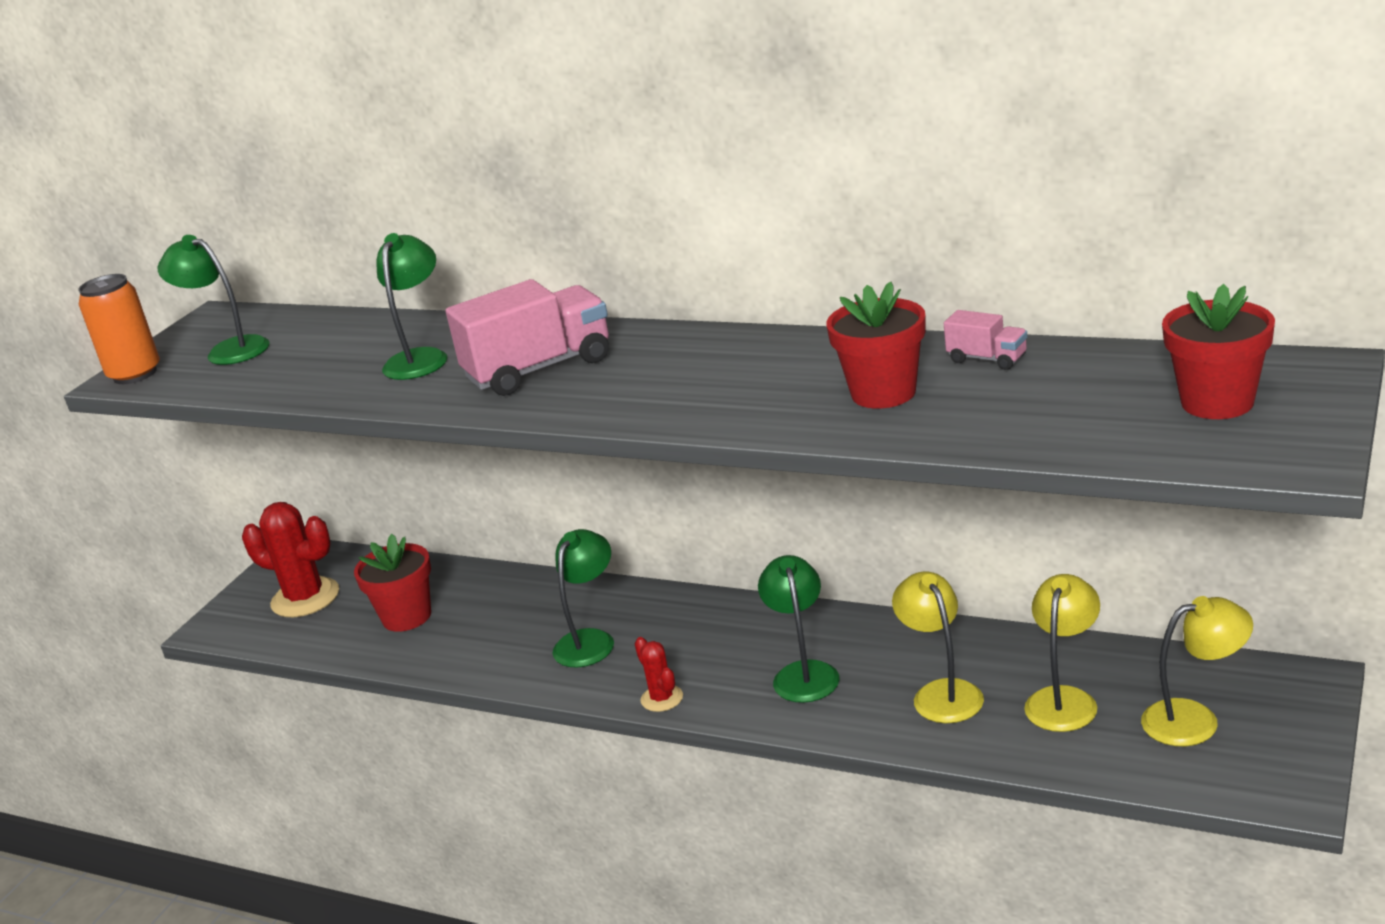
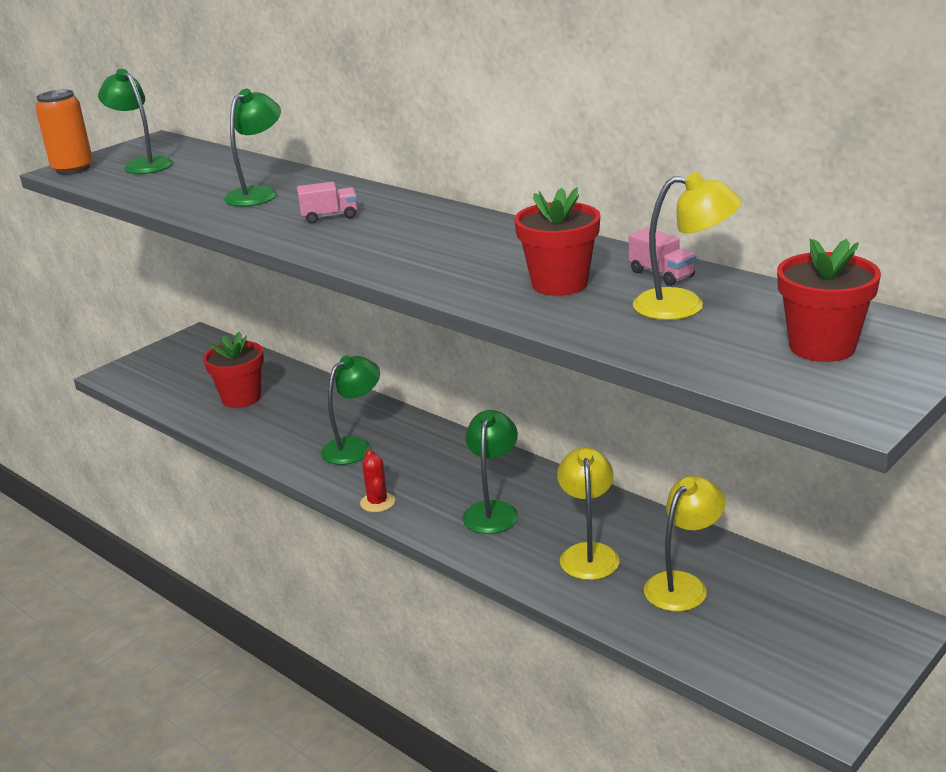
camera: 15 degrees right, 0 degrees up
red cactus [242,502,339,617] -> none
pink truck [446,279,609,396] -> pink truck [297,182,358,223], size x0.48
yellow lamp [1141,596,1253,746] -> yellow lamp moved to [633,172,742,320]

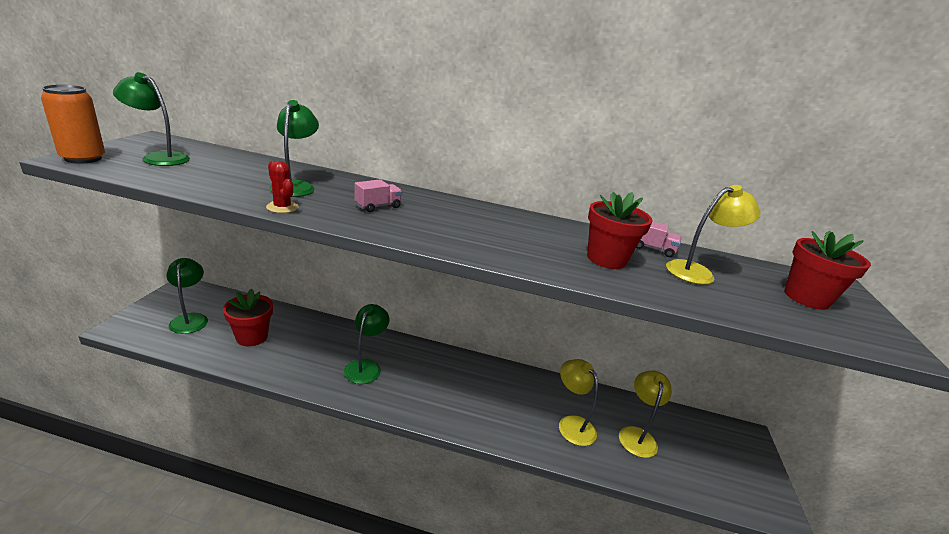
camera: 35 degrees left, 0 degrees up
red cactus [360,449,395,512] -> red cactus moved to [266,161,298,213]
green lamp [463,410,518,534] -> green lamp moved to [167,258,208,334]

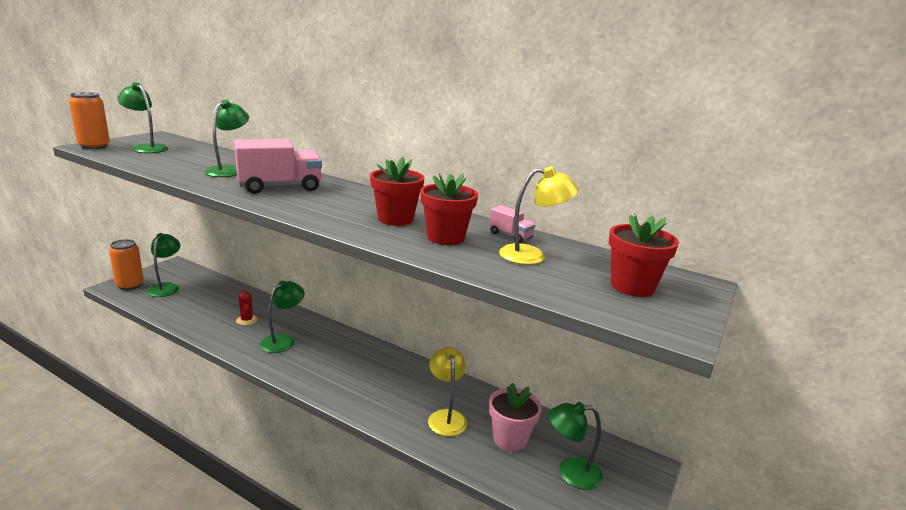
camera: 20 degrees right, 5 degrees down
red flower pot [223,289,273,346] -> red flower pot moved to [370,157,424,226]
red cactus [266,161,298,213] -> red cactus moved to [236,289,258,325]
pink truck [354,179,402,212] -> pink truck [234,139,322,194], size x2.08
yellow lamp [619,371,671,458] -> pink flower pot [489,383,542,451]
none -> orange can [109,239,144,290]
none -> green lamp [548,402,603,490]

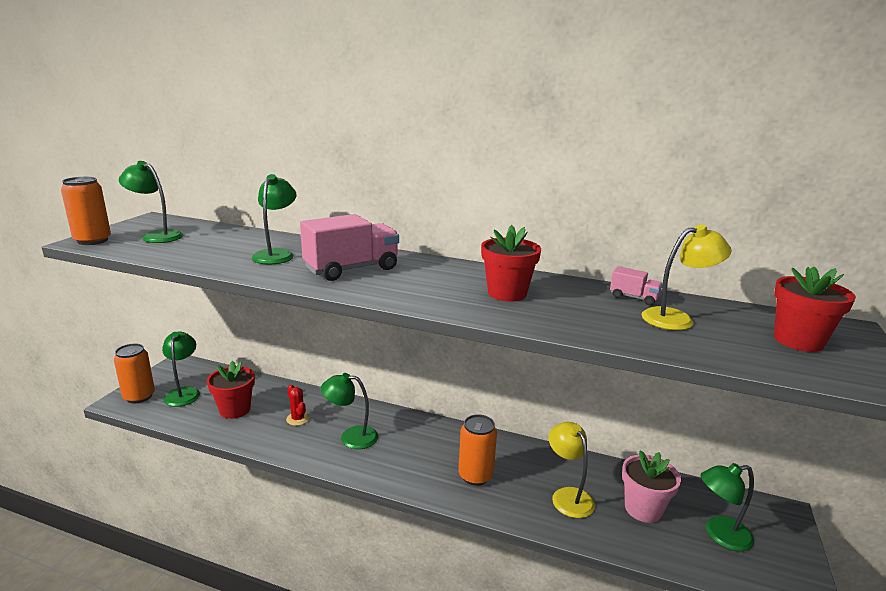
camera: 10 degrees left, 0 degrees up
green lamp [260,281,305,353] -> green lamp turned 105 degrees counterclockwise [321,373,378,449]
red flower pot [420,173,478,245] -> red flower pot moved to [207,361,255,419]
none -> orange can [458,414,497,486]

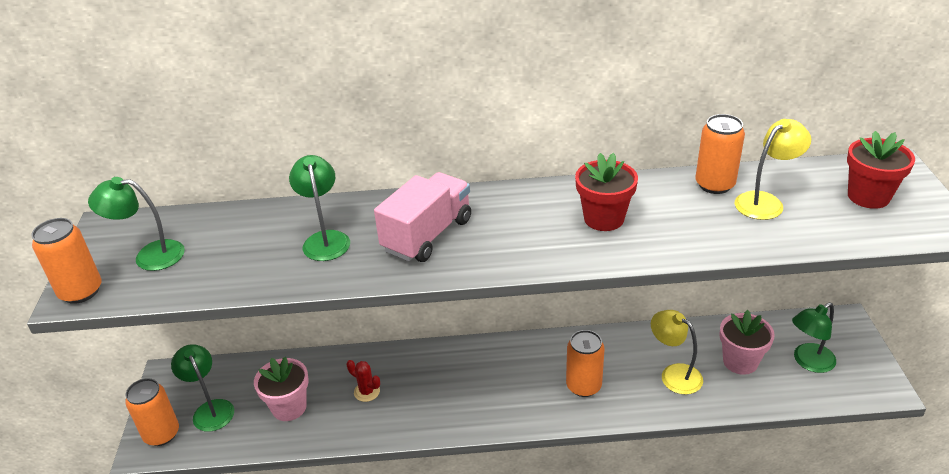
camera: 20 degrees left, 15 degrees up
red flower pot [207,361,255,419] -> pink flower pot [254,357,309,421]
green lamp [321,373,378,449] -> none
pink truck [610,266,663,305] -> orange can [695,114,745,194]

